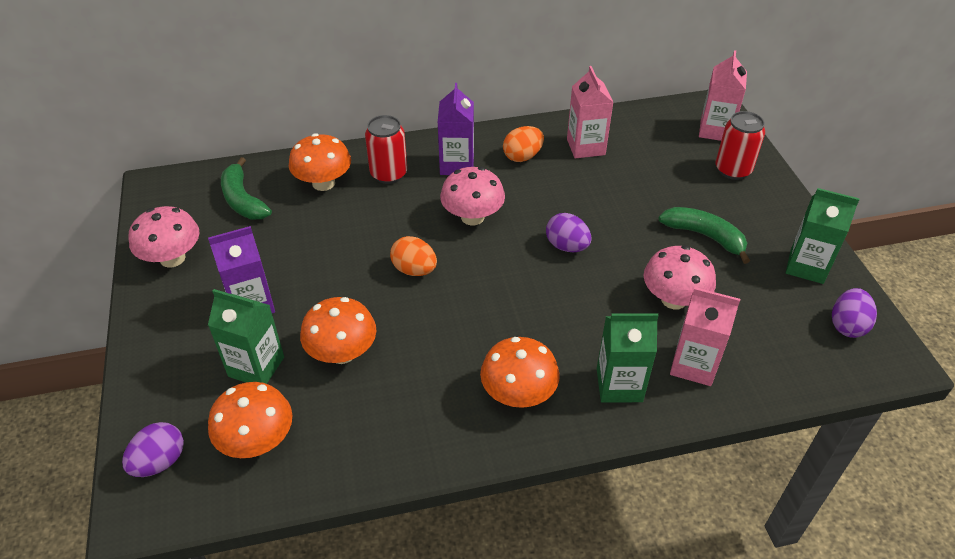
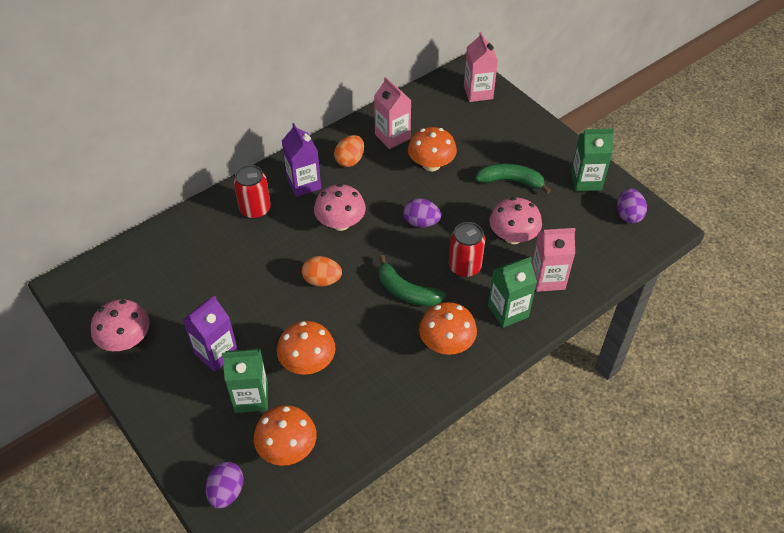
camera: 25 degrees left, 5 degrees up
green banana [221,157,272,219] -> green banana moved to [378,255,446,306]
orange mushroom [289,133,351,191] -> orange mushroom moved to [408,127,457,172]
red can [716,111,765,180] -> red can moved to [449,222,485,277]

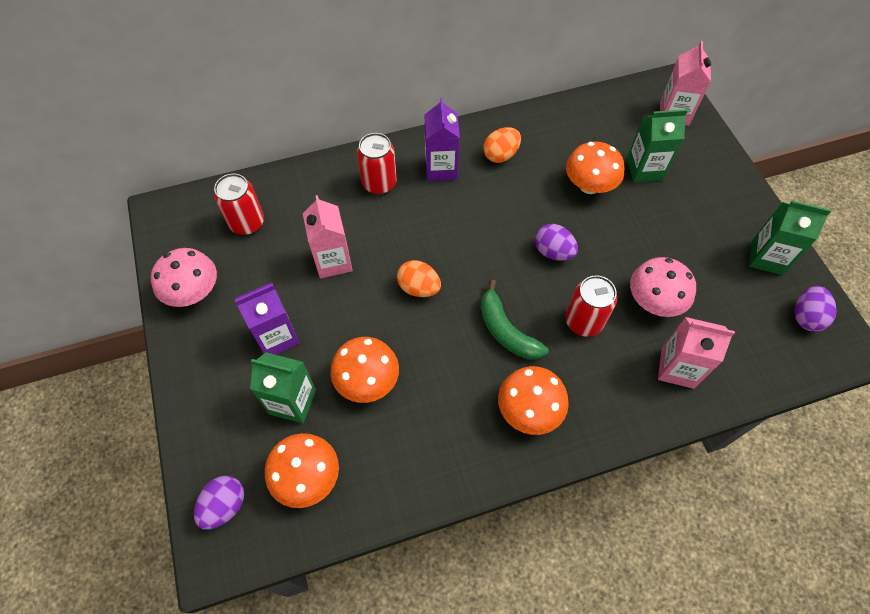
camera: 20 degrees right, 10 degrees up
pink mushroom [314,184,366,231] -> none
pink carton [374,77,411,149] -> pink carton moved to [303,195,353,278]
green banana [475,163,551,194] -> none
green carton [488,257,537,328] -> green carton moved to [627,109,688,182]
none -> red can [214,174,264,235]

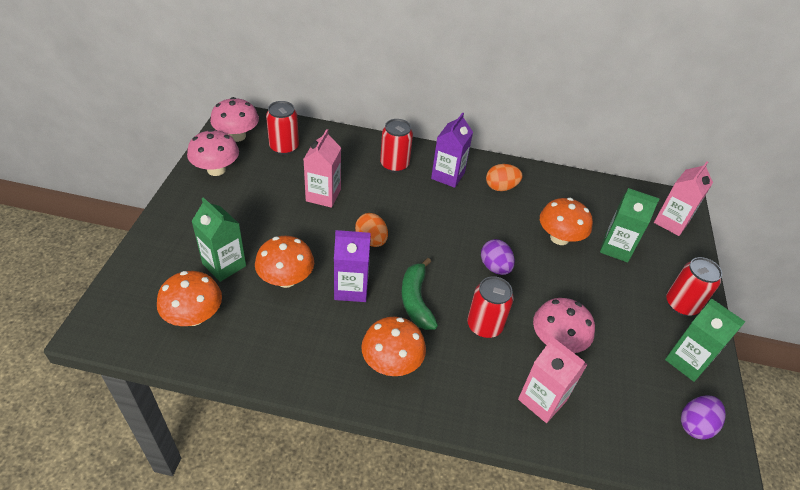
camera: 25 degrees right, 15 degrees down
purple egg [194,476,244,530] -> none
purple carton [235,282,300,355] -> purple carton moved to [334,230,371,302]
none -> pink mushroom [210,97,259,142]
none -> red can [666,257,722,316]

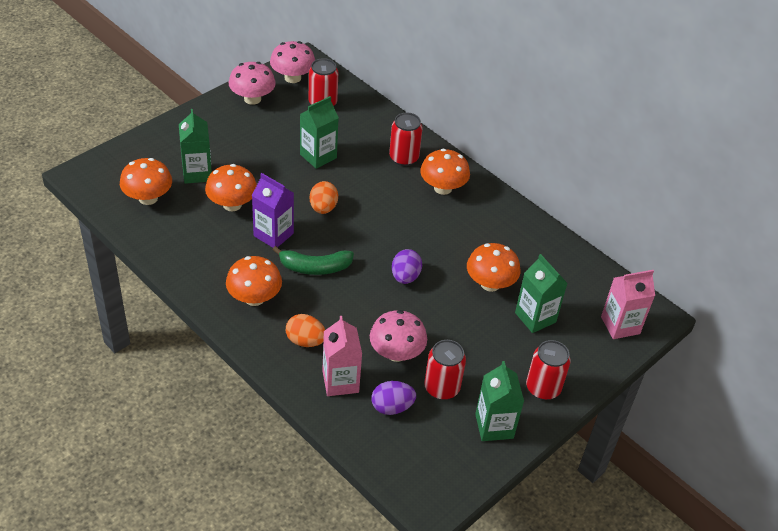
camera: 35 degrees right, 0 degrees up
pink carton [304,129,341,208] -> green carton [300,96,339,169]
green banana [401,258,438,330] -> green banana turned 120 degrees counterclockwise [272,246,354,275]
purple carton [431,112,473,188] -> orange mushroom [420,149,470,195]
red can [467,276,514,338] -> red can moved to [424,340,466,400]
orange egg [486,164,523,191] -> orange egg moved to [286,314,325,347]
purple egg [681,395,726,440] -> purple egg moved to [372,381,416,415]

